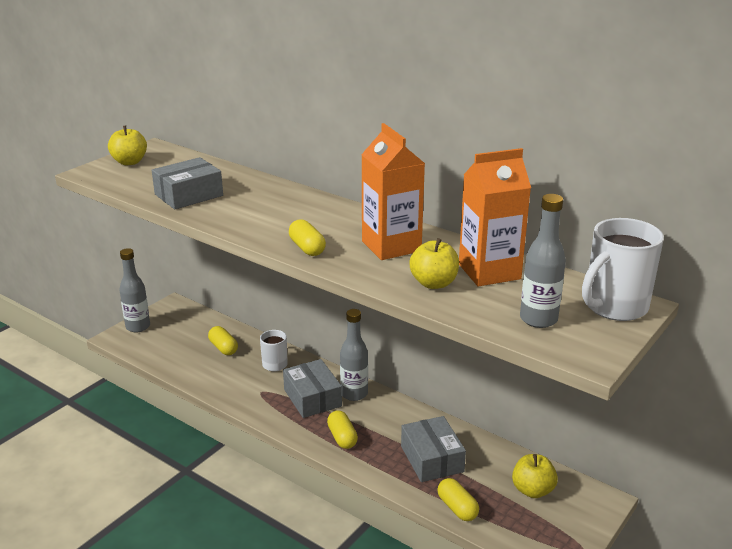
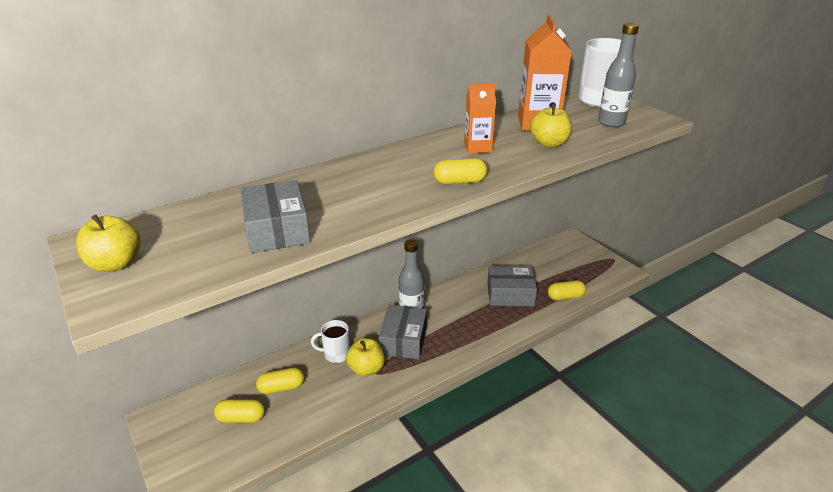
camera: 70 degrees left, 5 degrees up
grey bottle [119,248,150,332] -> none
grey box [283,359,342,418] -> grey box turned 75 degrees counterclockwise [379,305,427,359]
yellow capsule [327,410,358,449] -> yellow capsule moved to [214,399,265,423]
orange carton [361,123,425,260] -> orange carton [464,83,496,153], size x0.60
yellow apple [512,454,558,498] -> yellow apple moved to [346,338,385,377]

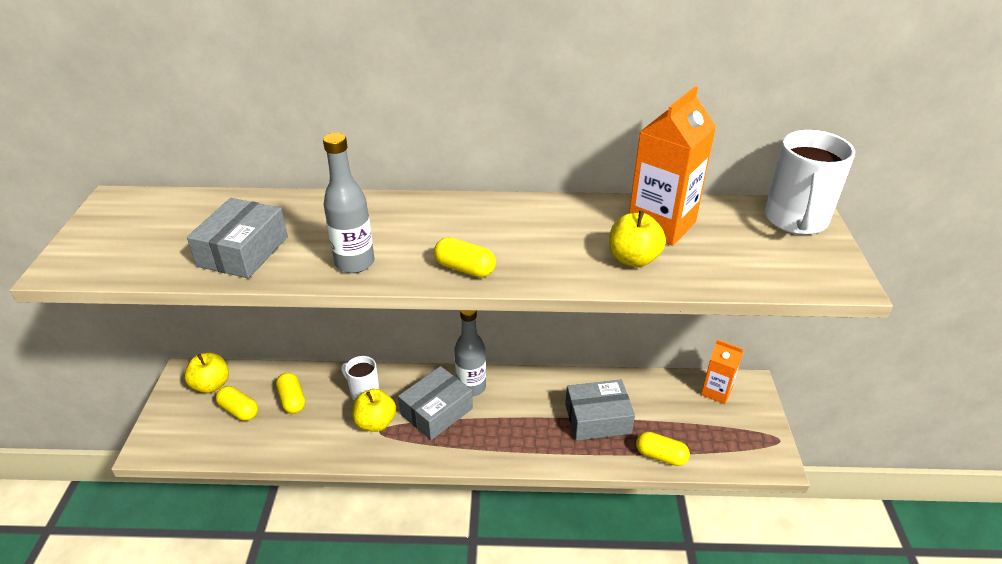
camera: 35 degrees right, 5 degrees up
yellow apple [76,215,140,272] -> yellow apple moved to [184,353,229,393]
yellow capsule [256,367,304,394] -> yellow capsule turned 45 degrees clockwise [276,372,305,414]
orange carton [464,83,496,153] -> orange carton moved to [701,340,743,404]
grey box [487,266,537,306] -> grey box turned 45 degrees counterclockwise [565,380,635,441]
grey bottle [598,23,639,127] -> grey bottle moved to [323,132,374,273]

